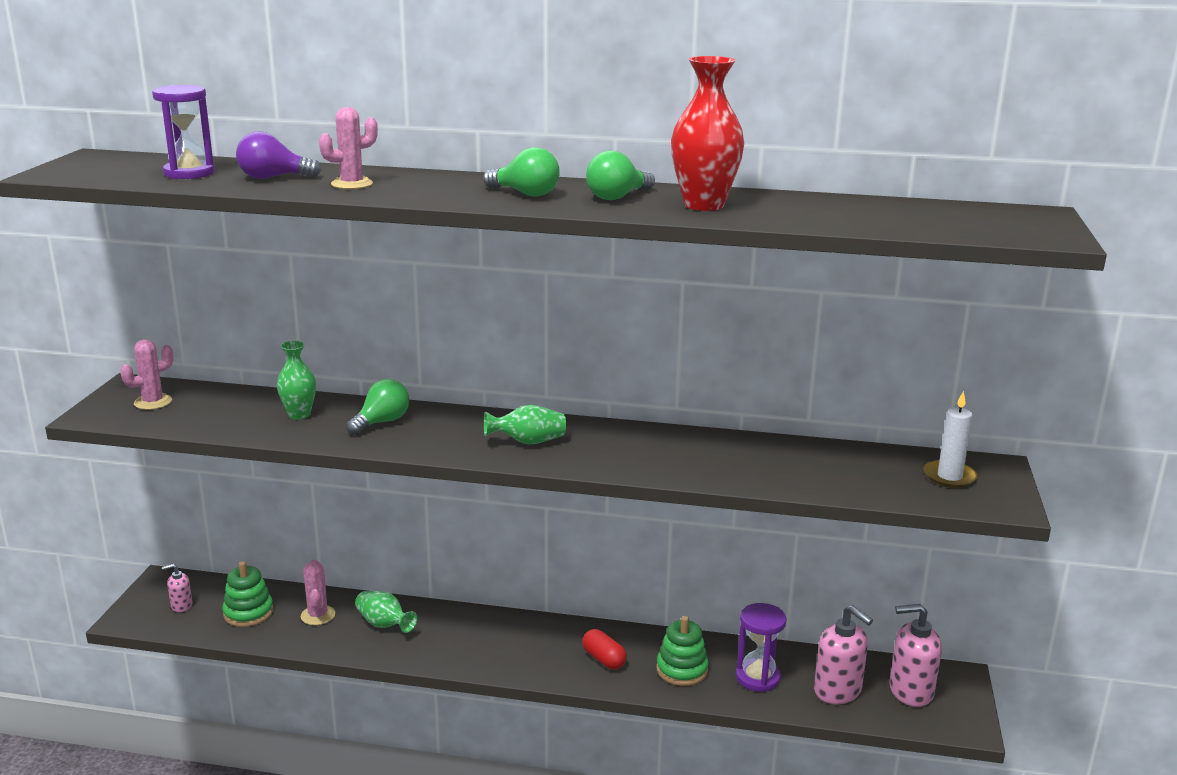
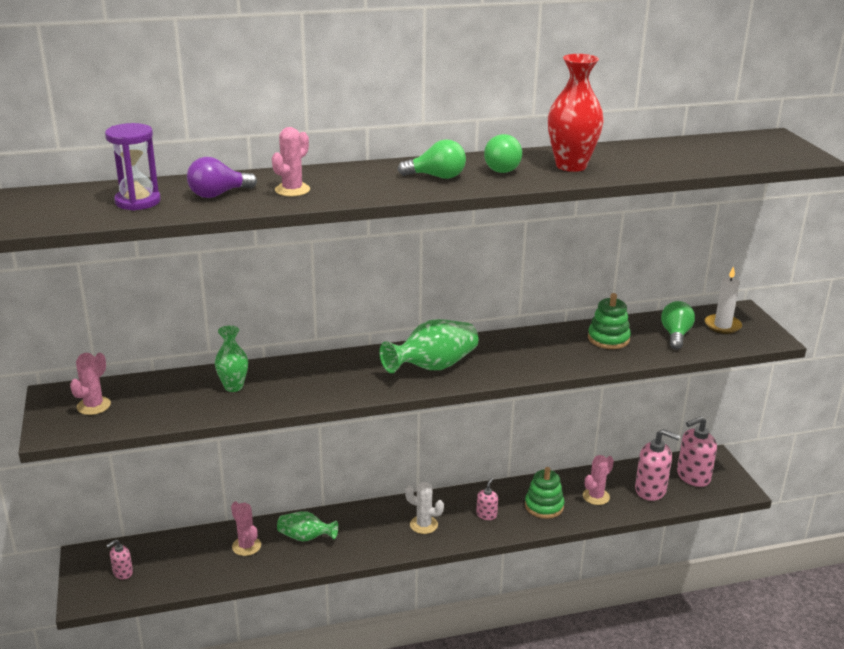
camera: 25 degrees left, 5 degrees up
green stacking toy [222,561,273,627] -> green stacking toy moved to [588,293,631,349]
green light bulb [346,379,409,435] -> green light bulb moved to [661,301,695,349]
green vase [484,405,566,444] -> green vase [379,319,478,373], size x1.60
red capsule [582,629,627,669] -> pink soap dispenser [476,478,498,520]
purple hourglass [736,603,787,692] -> pink cactus [583,455,614,505]
none -> white cactus [405,482,444,534]

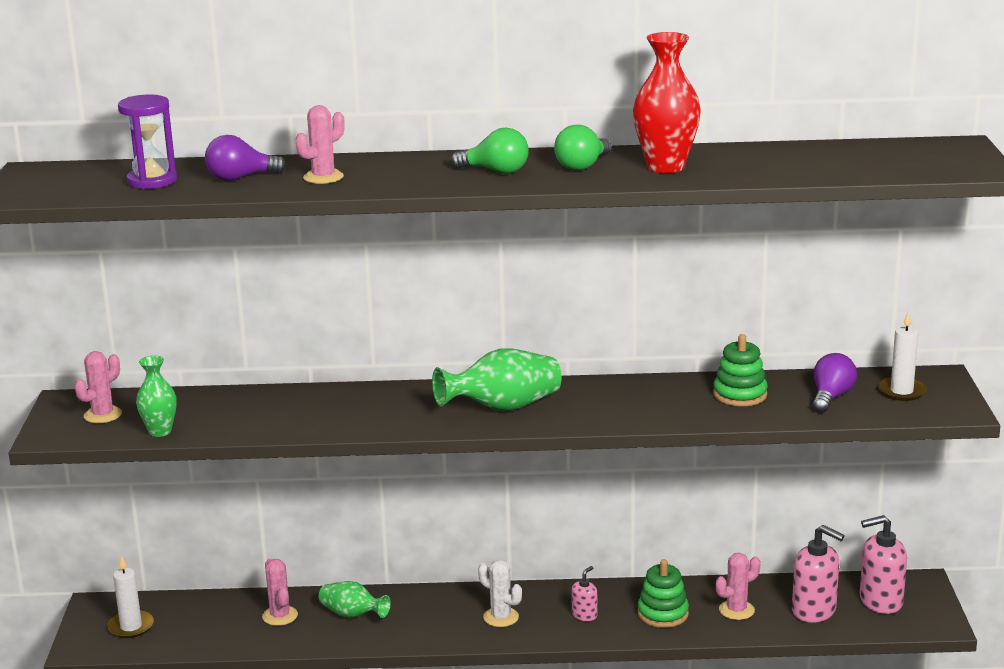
camera: 15 degrees right, 5 degrees down
pink soap dispenser [106,539,133,579] -> white candle [107,555,154,638]
green vase [215,325,248,392] -> green vase moved to [136,355,177,437]
green light bulb [661,301,695,349] -> purple light bulb [813,353,857,413]

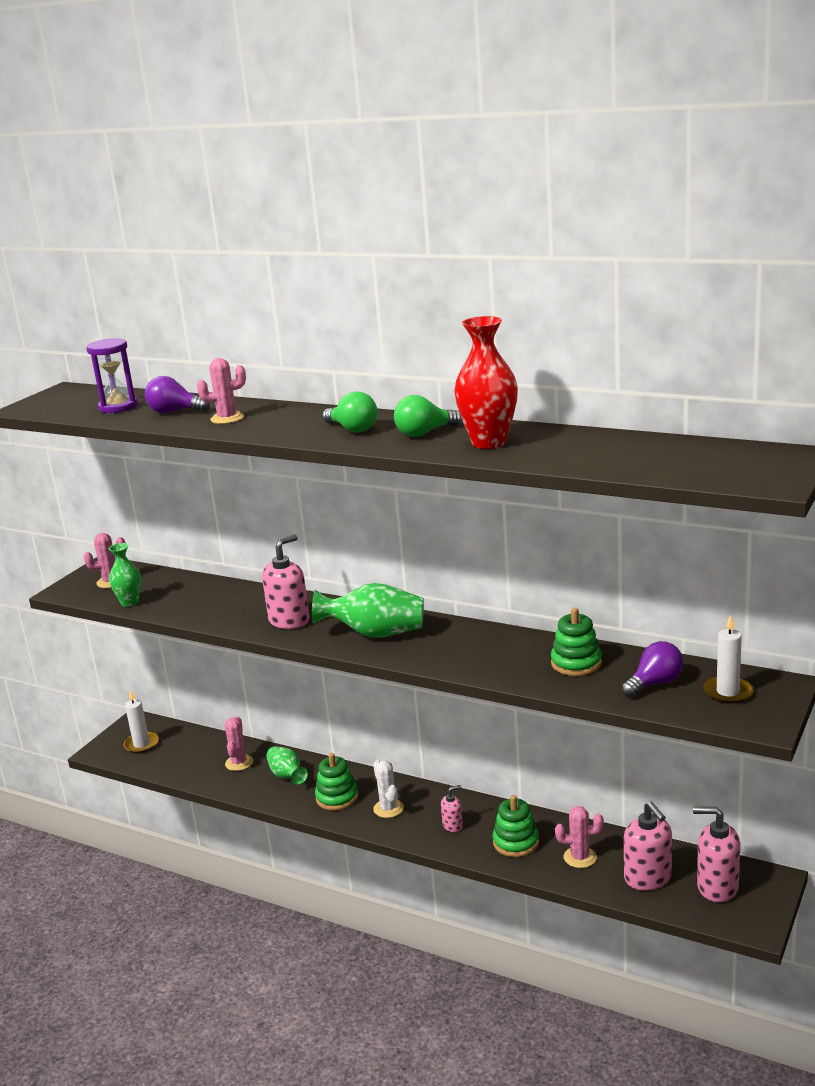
camera: 30 degrees right, 0 degrees up
none -> pink soap dispenser [262,534,310,629]
none -> green stacking toy [315,753,358,810]

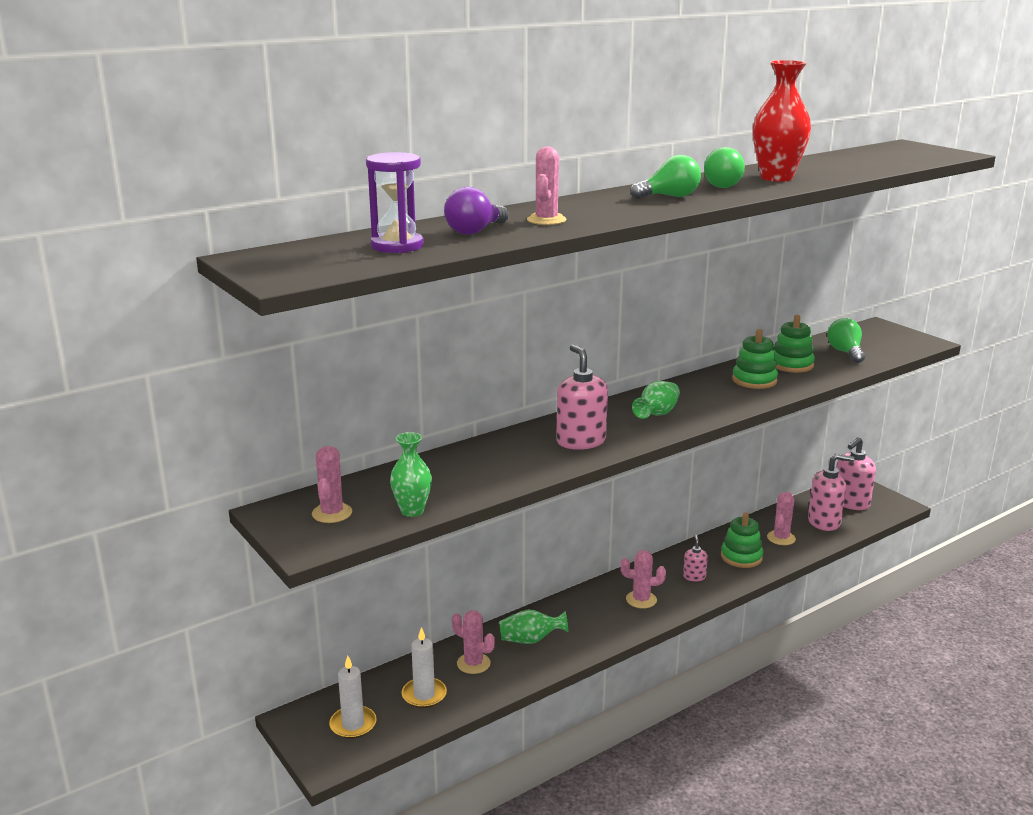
camera: 65 degrees left, 0 degrees up
green vase [312,583,424,638] -> green vase [632,381,680,419], size x0.62
green stacking toy [315,753,358,810] -> green stacking toy moved to [732,329,778,389]
white cactus [373,760,404,818] -> pink cactus [621,550,666,609]
purple light bulb [622,641,684,697] -> green light bulb [827,318,865,363]
white candle [703,615,753,704] -> white candle moved to [402,627,447,708]

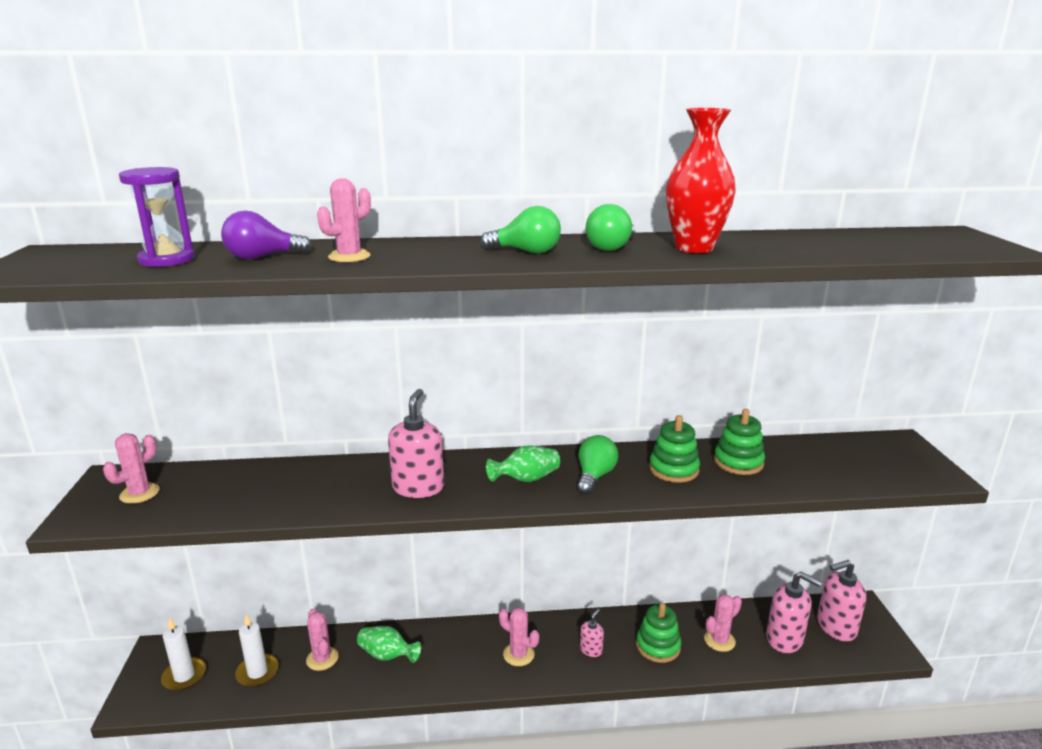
camera: 30 degrees right, 0 degrees up
green vase [390,432,432,517] -> none
green light bulb [827,318,865,363] -> green light bulb moved to [577,435,618,494]

